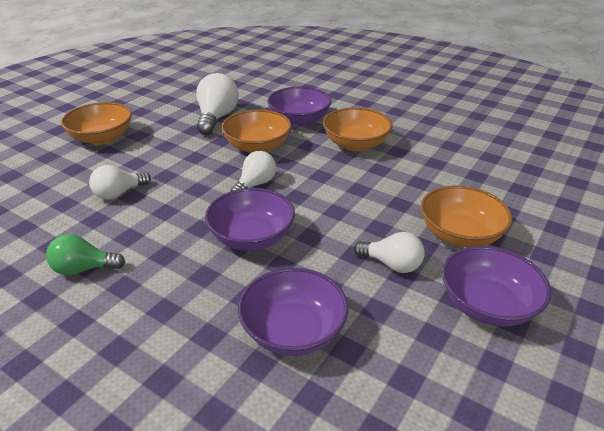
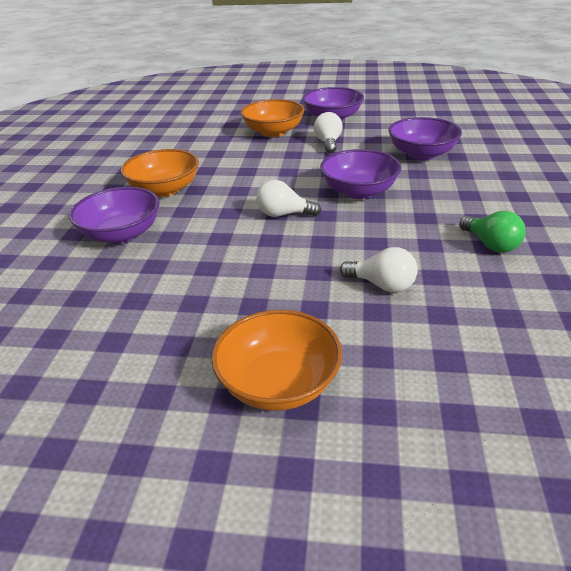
camera: 115 degrees left, 0 degrees up
white light bulb [196,73,239,135] -> none
orange bowl [222,110,292,153] -> none

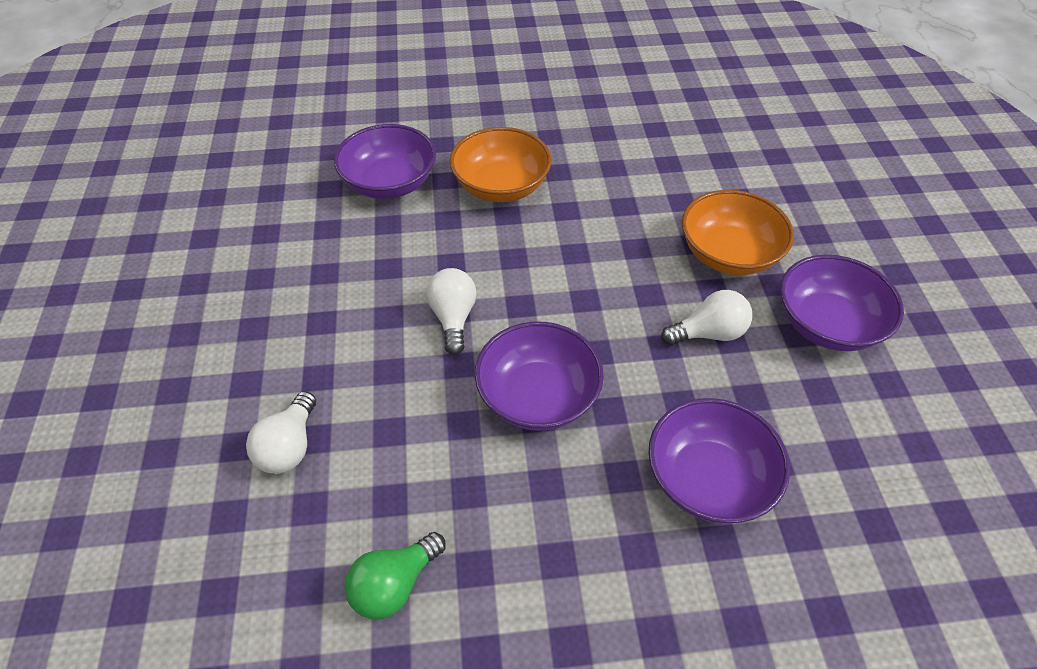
camera: 75 degrees right, 15 degrees up
orange bowl [211,310,342,411] -> none

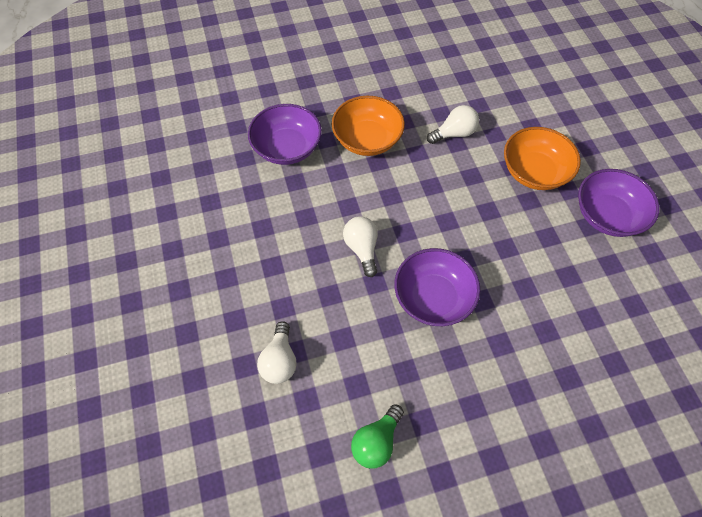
camera: 10 degrees left, 10 degrees up
purple bowl [649,398,790,523] -> none
white light bulb [661,290,752,345] -> white light bulb moved to [427,105,479,144]

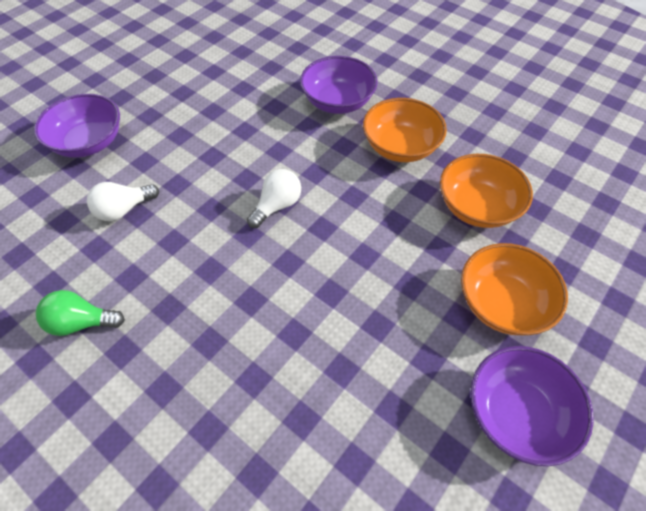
camera: 55 degrees right, 5 degrees down
purple bowl [394,248,480,326] -> purple bowl moved to [34,94,120,158]
white light bulb [427,105,479,144] -> orange bowl [440,154,533,228]

